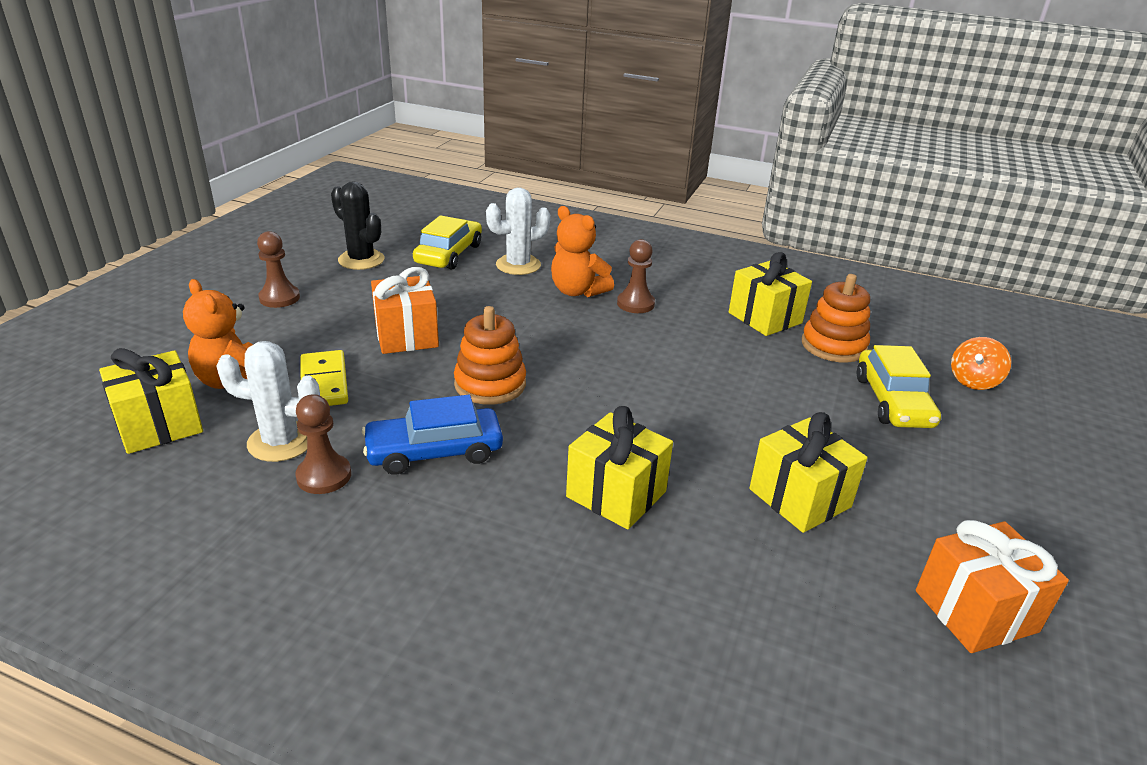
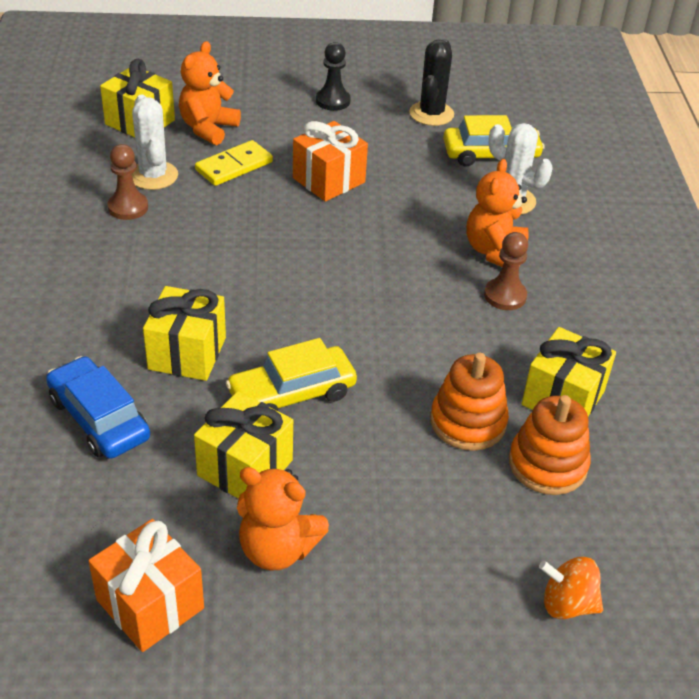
camera: 65 degrees right, 10 degrees up
brown pawn [257,231,300,308] -> black pawn [316,42,351,111]
blue car [362,395,503,475] -> blue car moved to [46,356,150,459]
orange stacking toy [454,306,526,405] -> orange stacking toy moved to [430,353,509,451]
yellow car [857,345,941,428] -> yellow car moved to [226,338,357,411]
none -> orange teddy bear [237,467,329,570]

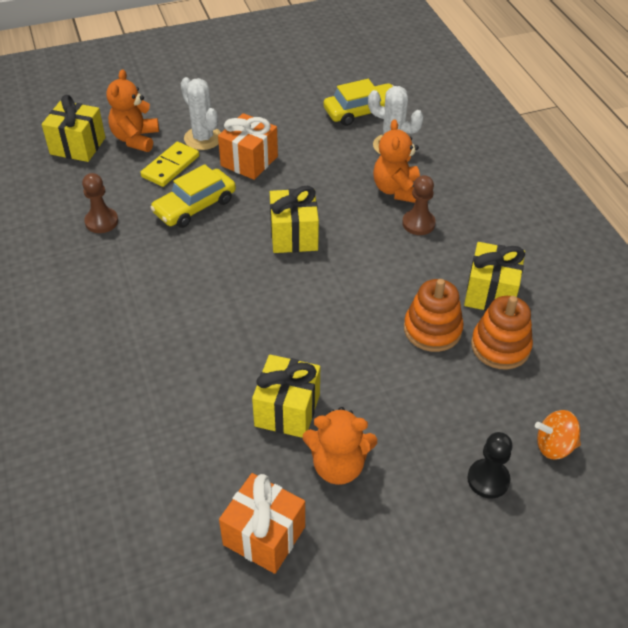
camera: 15 degrees left, 5 degrees up
blue car [46,356,150,459] -> none
white cactus [132,94,178,190] -> white cactus moved to [180,77,221,150]
yellow gift [143,286,226,381] -> yellow gift moved to [270,186,319,253]
yellow car [226,338,357,411] -> yellow car moved to [150,164,236,228]
black pawn [316,42,351,111] -> black pawn moved to [467,432,513,498]
black cactus [409,39,454,126] -> none

